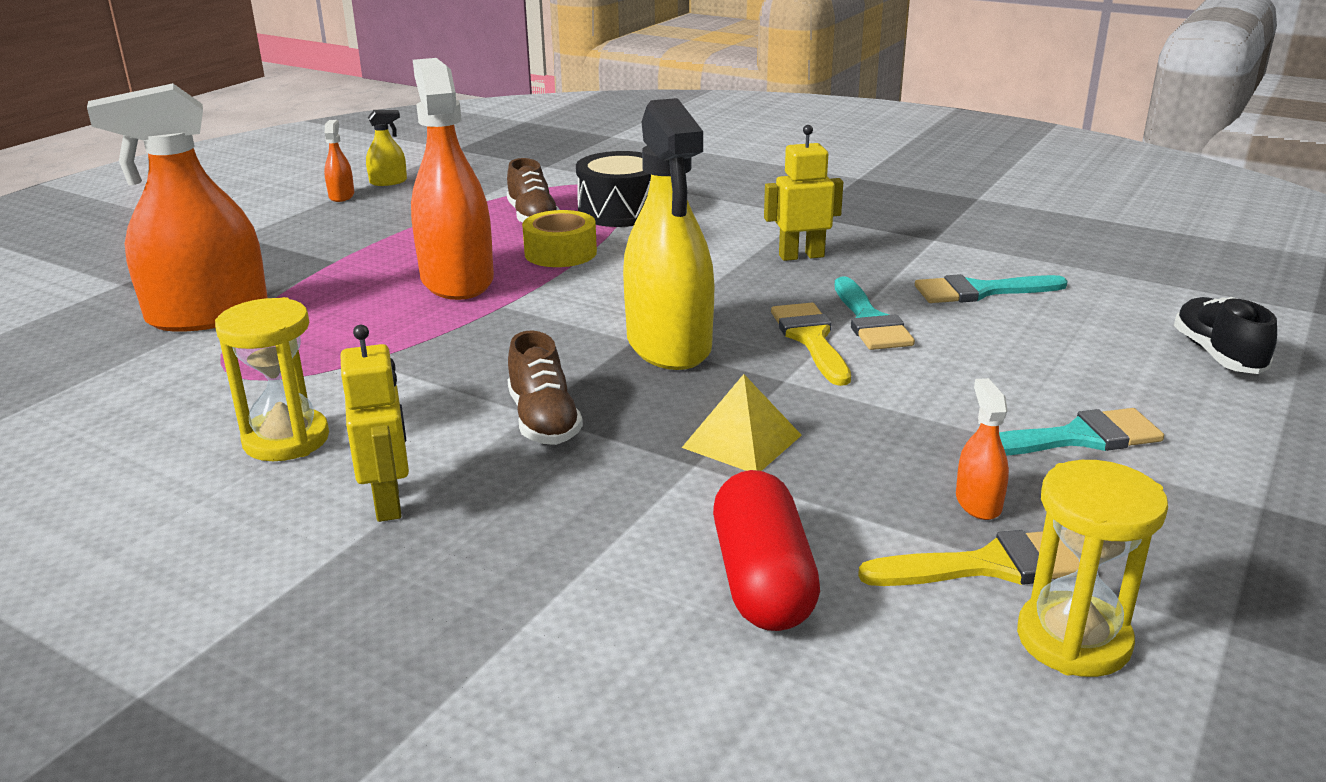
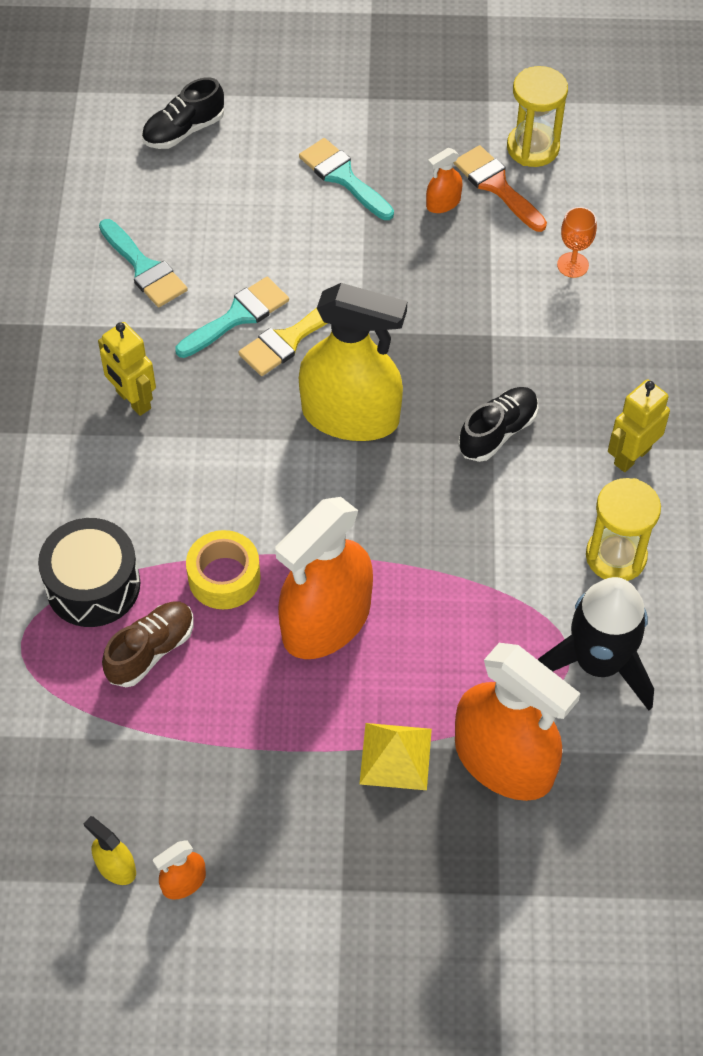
camera: 120 degrees left, 30 degrees up
brown shoe [507,331,583,445] -> black shoe [458,387,538,462]
yellow spray bottle [623,98,714,370] -> yellow spray bottle turned 60 degrees clockwise [299,283,407,441]
yellow pyramid [682,374,802,471] -> yellow pyramid moved to [359,723,432,790]
red capsule [713,470,820,631] -> orange goblet [557,207,597,278]
yellow brush [858,530,1080,586] -> orange brush [453,145,547,232]
none -> black rocket [538,577,654,711]

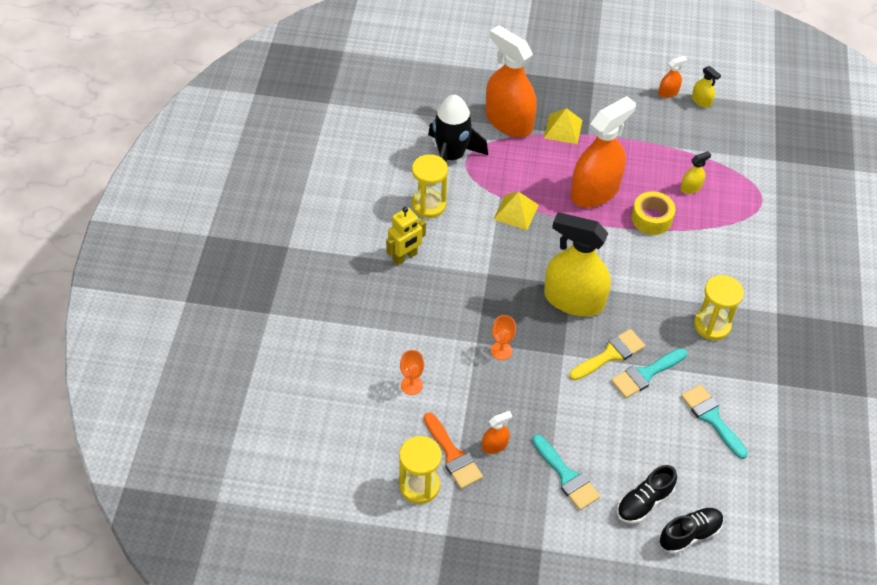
camera: 175 degrees left, 5 degrees down
black drum [38,518,140,627] -> none
yellow robot [98,322,156,416] -> yellow hourglass [694,275,744,340]
brown shoe [102,601,194,687] -> yellow spray bottle [680,151,711,194]
black shoe [458,387,538,462] -> black shoe moved to [617,465,677,524]
none -> orange goblet [491,315,516,360]
none -> yellow pyramid [493,192,539,230]

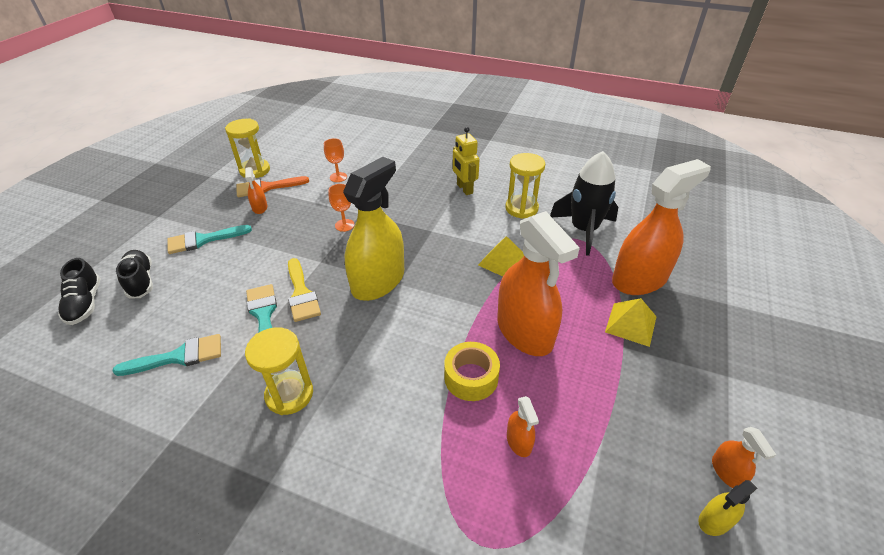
camera: 105 degrees right, 10 degrees down
yellow spray bottle [680,151,711,194] -> orange spray bottle [507,396,539,457]

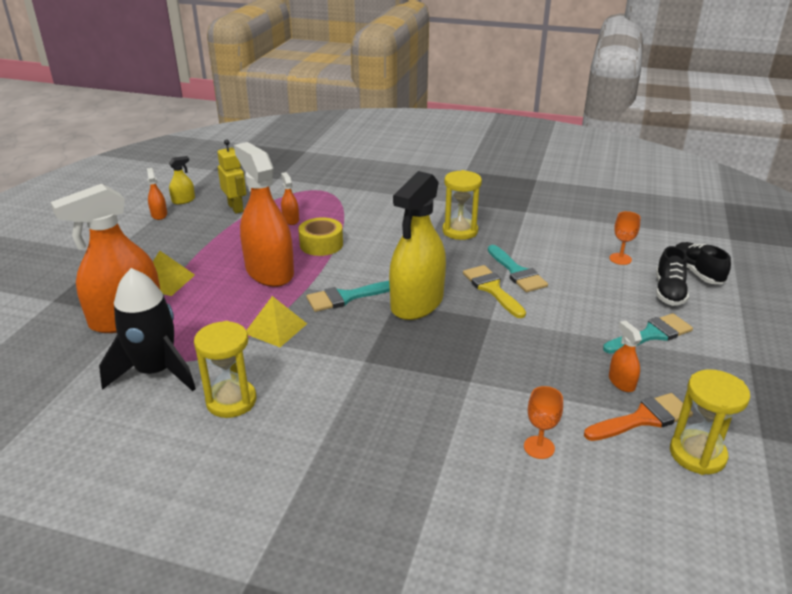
camera: 175 degrees right, 10 degrees down
turquoise brush [112,334,221,376] -> turquoise brush moved to [306,281,390,312]
black shoe [116,250,153,298] -> black shoe turned 45 degrees clockwise [656,246,689,306]
orange goblet [328,184,355,232] -> orange goblet moved to [609,211,641,265]
yellow robot [453,127,480,195] -> yellow robot moved to [218,140,246,214]

